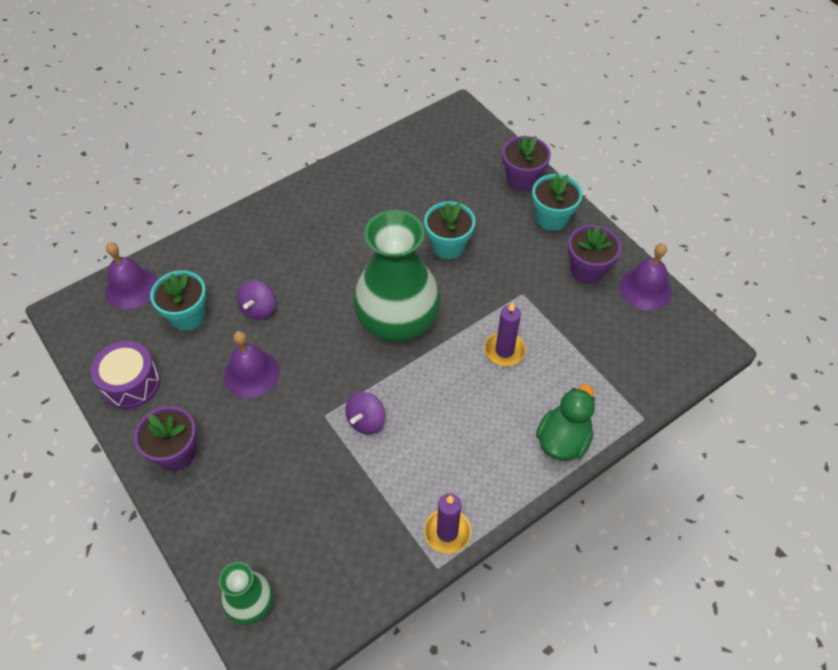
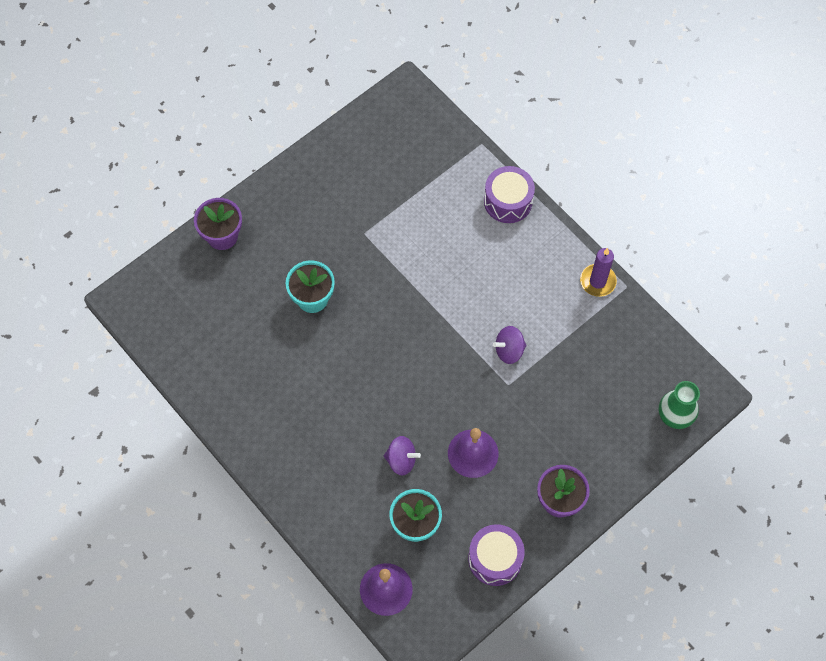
camera: 95 degrees left, 10 degrees up
purple spinning top [345,392,385,434] -> purple spinning top turned 135 degrees clockwise [493,326,527,364]
green vase [353,210,441,342] -> none
purple candle [485,302,526,366] -> none
turquoise flower pot [532,174,583,231] -> none
green duck [536,384,595,461] -> purple drum [484,166,535,223]
purple flower pot [568,225,621,284] -> none
purple bell [620,243,672,310] -> none

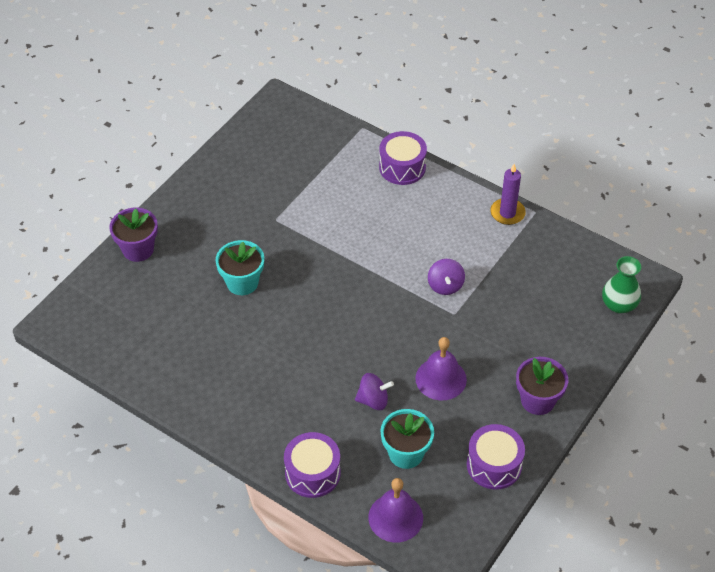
camera: 15 degrees left, 15 degrees down
purple spinning top [493,326,527,364] -> purple spinning top turned 60 degrees counterclockwise [428,259,465,295]
none -> purple drum [284,432,341,498]

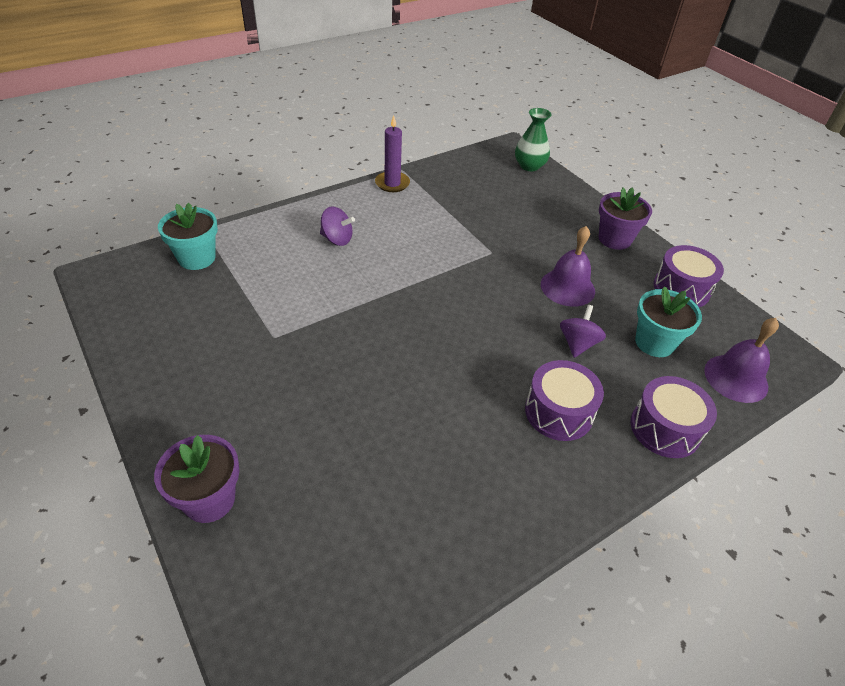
camera: 70 degrees left, 5 degrees down
turquoise flower pot [215,240,264,295] -> turquoise flower pot moved to [158,203,218,270]
purple drum [379,131,427,185] -> purple drum moved to [525,360,604,441]
purple spinning top [428,259,465,295] -> purple spinning top moved to [320,207,355,246]

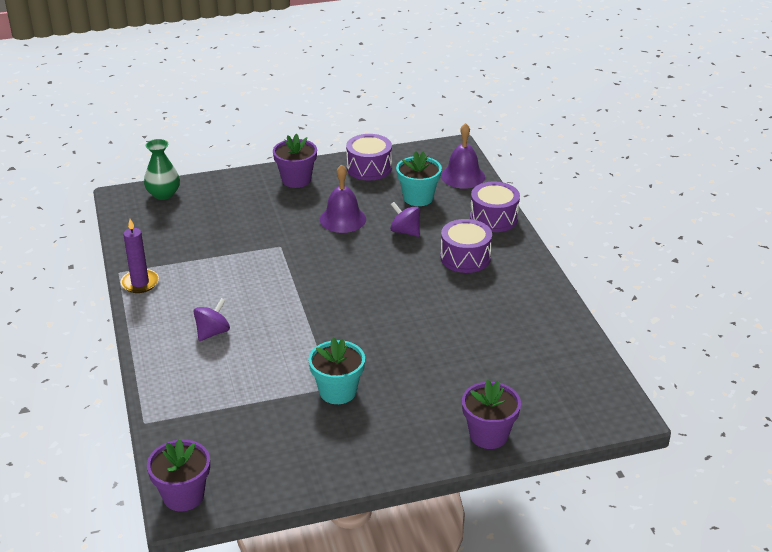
camera: 70 degrees left, 10 degrees down
turquoise flower pot [158,203,218,270] -> turquoise flower pot moved to [308,337,365,404]
none -> purple flower pot [147,439,210,511]

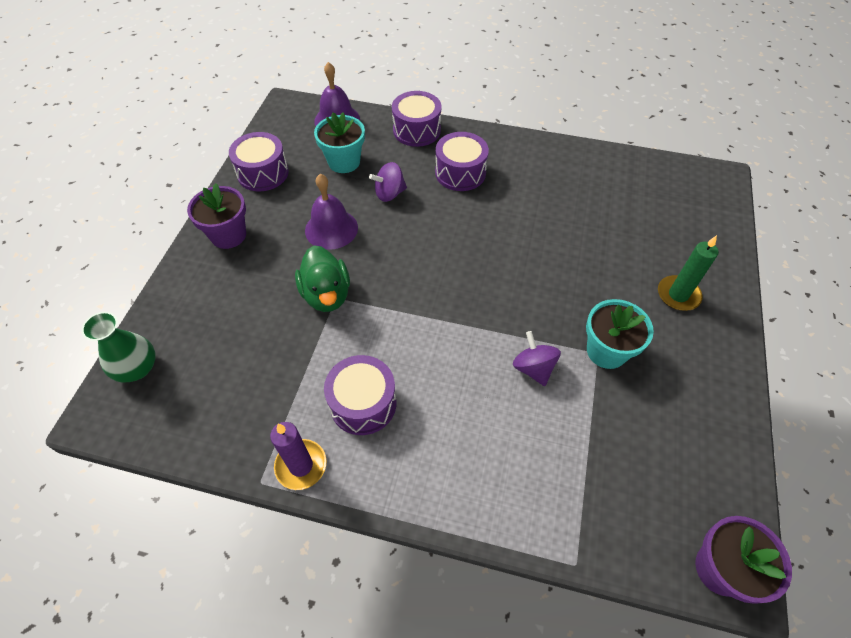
camera: 60 degrees left, 20 degrees up
purple spinning top [193,298,230,341] -> purple spinning top moved to [513,331,561,386]
purple flower pot [462,380,521,449] -> none
none -> green duck [295,245,350,312]
none -> purple drum [324,355,396,435]
none -> green candle [658,235,719,311]

